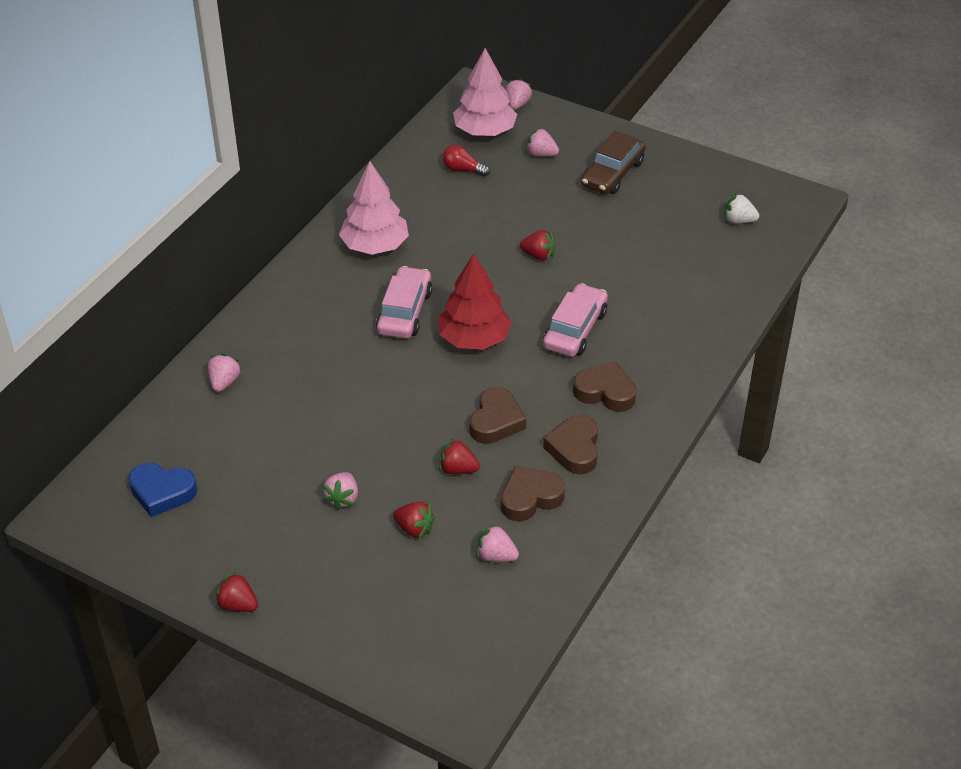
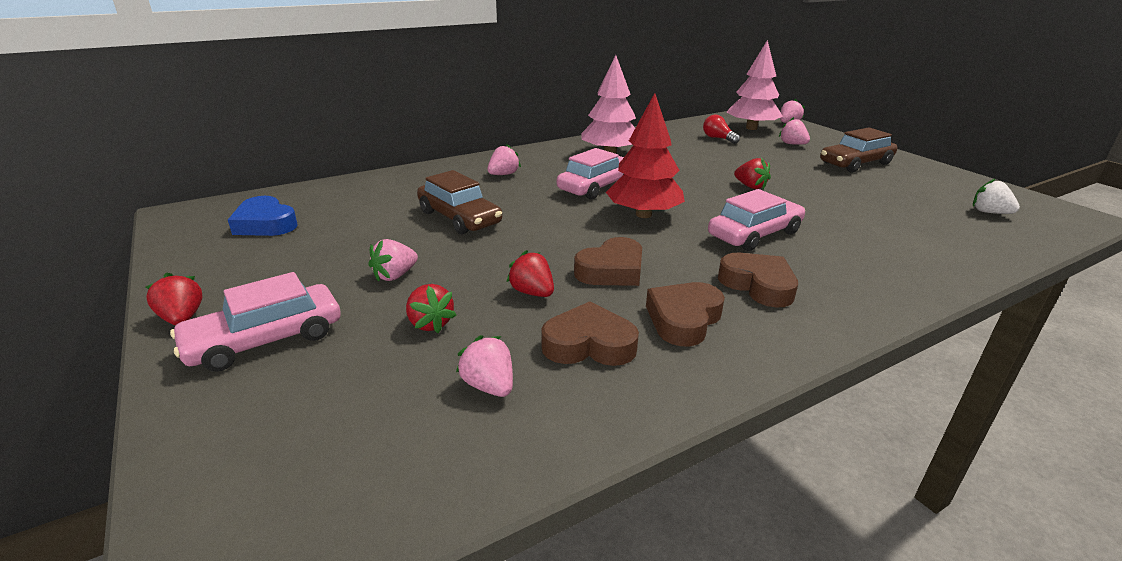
camera: 30 degrees right, 15 degrees down
pink strawberry [208,354,241,392] -> pink strawberry moved to [488,144,521,175]
none -> pink car [170,272,341,372]
none -> brown car [417,170,502,234]

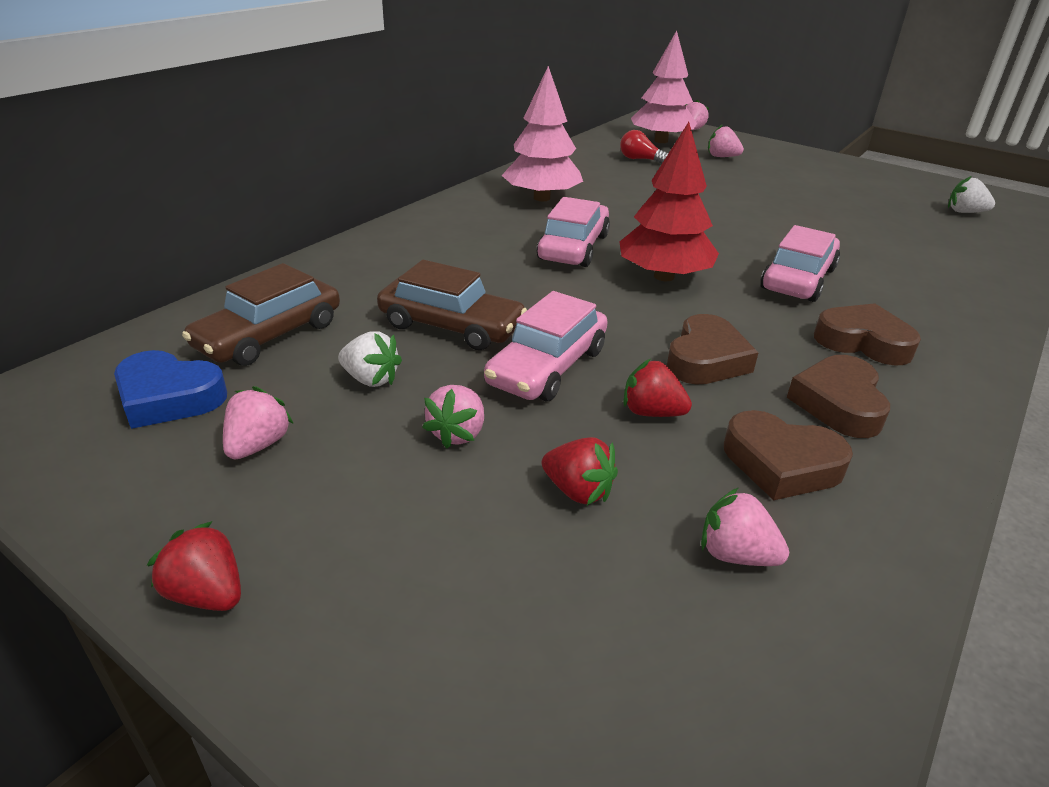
camera: 25 degrees left, 5 degrees up
pink car [170,272,341,372] -> pink car moved to [484,291,608,401]
pink strawberry [488,144,521,175] -> pink strawberry moved to [223,386,294,459]
brown heart [541,301,639,366] -> brown heart turned 135 degrees counterclockwise [724,410,853,500]
red strawberry [734,158,771,189] -> none
brown car [820,127,897,172] -> brown car moved to [182,263,340,366]
none -> white strawberry [338,331,402,387]

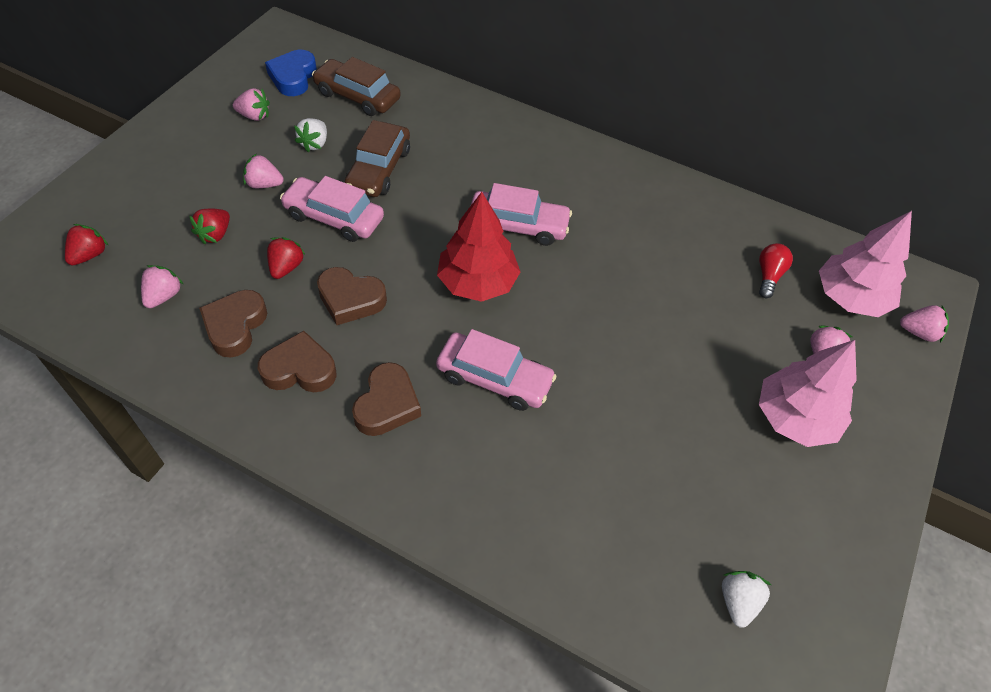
camera: 80 degrees right, 20 degrees up
red strawberry [147,521,241,611] -> red strawberry moved to [65,224,109,266]
pink tree [502,66,583,201] -> pink tree moved to [759,340,857,447]

